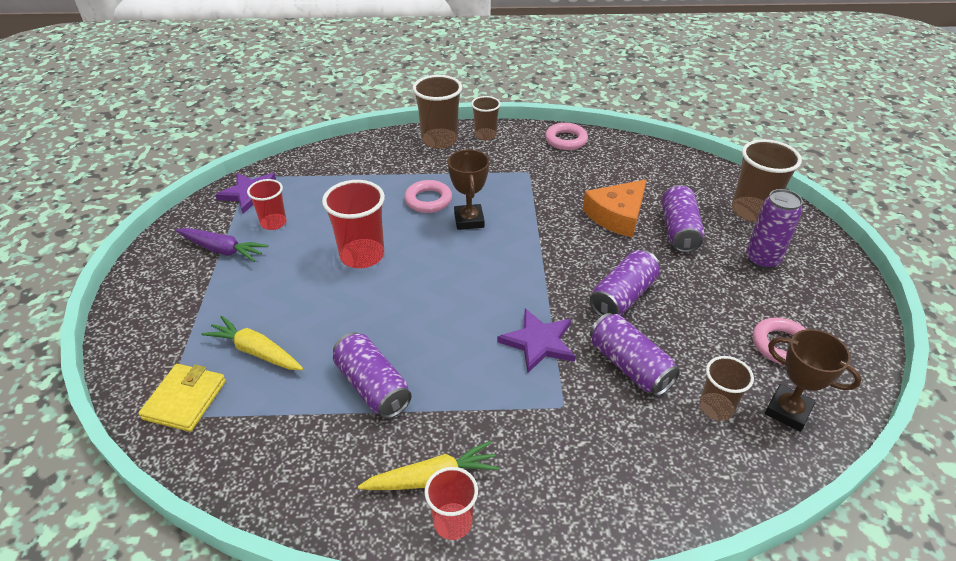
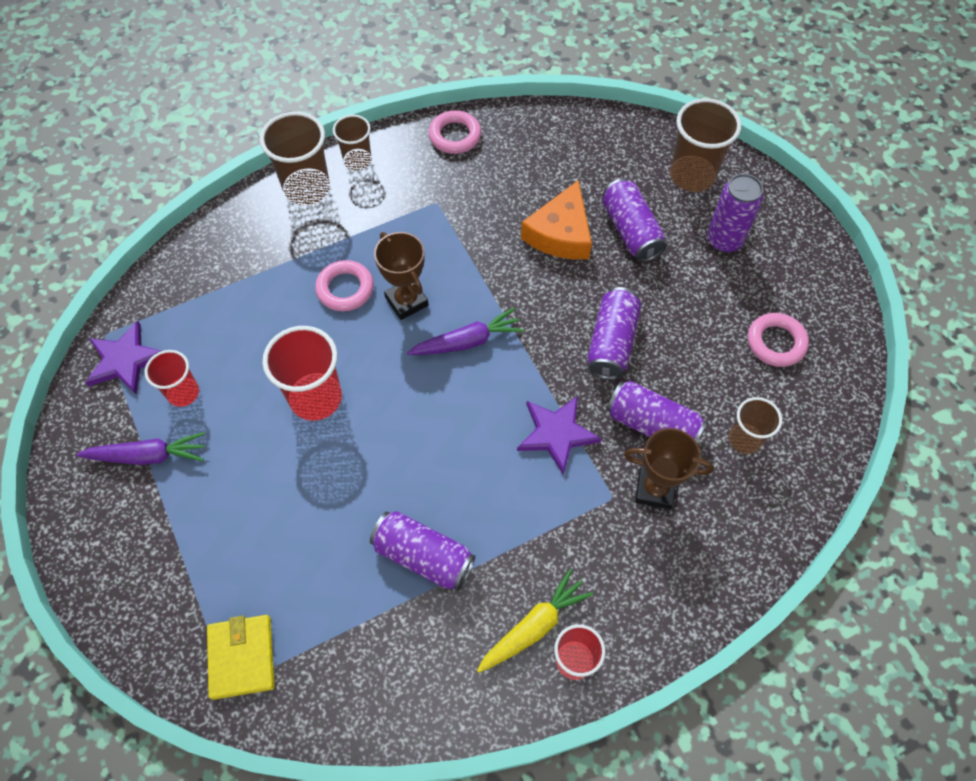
camera: 25 degrees left, 20 degrees up
yellow carrot [202,316,303,370] -> none
brown trophy [765,329,862,432] -> brown trophy moved to [624,428,714,509]
none -> purple carrot [407,308,524,355]

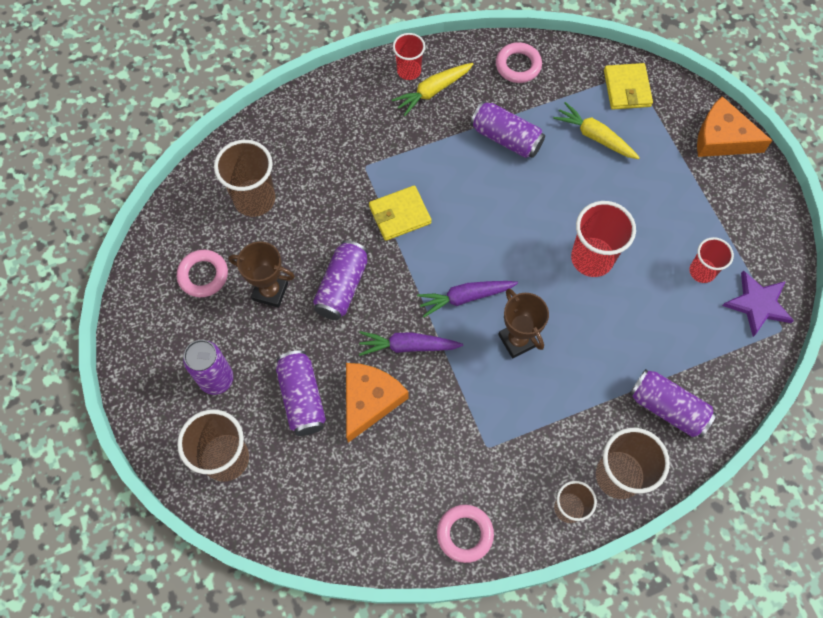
camera: 175 degrees left, 5 degrees up
purple carrot [76,432,205,465] -> purple carrot moved to [359,331,463,356]
pink ring [315,260,374,311] -> pink ring moved to [496,42,542,83]
purple star [517,396,602,475] -> yellow wallet [369,185,432,241]
purple can [606,381,707,442] -> purple can moved to [629,369,716,438]
brown trophy [624,428,714,509] -> brown trophy moved to [228,241,295,308]
brown cup [729,397,782,454] -> brown cup [214,140,275,217], size x1.63
none -> yellow carrot [553,102,640,159]
none -> orange cheese [697,96,772,157]

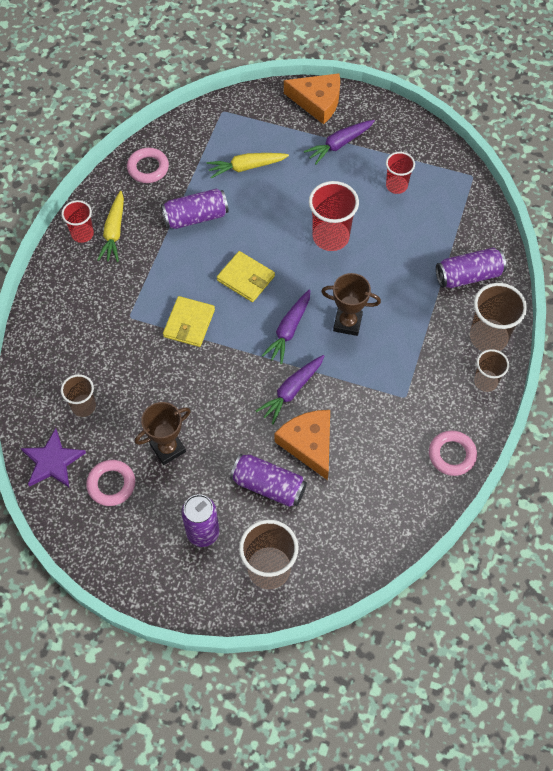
camera: 50 degrees left, 5 degrees down
brown cup [214,140,275,217] -> brown cup [61,374,96,417], size x0.61
purple can [313,240,368,320] -> none
yellow wallet [604,63,653,109] -> yellow wallet moved to [217,251,275,302]
orange cheese [697,96,772,157] -> orange cheese turned 135 degrees counterclockwise [284,73,340,124]
purple star [722,270,794,337] -> purple star moved to [21,428,86,487]
none -> purple carrot [304,120,375,165]

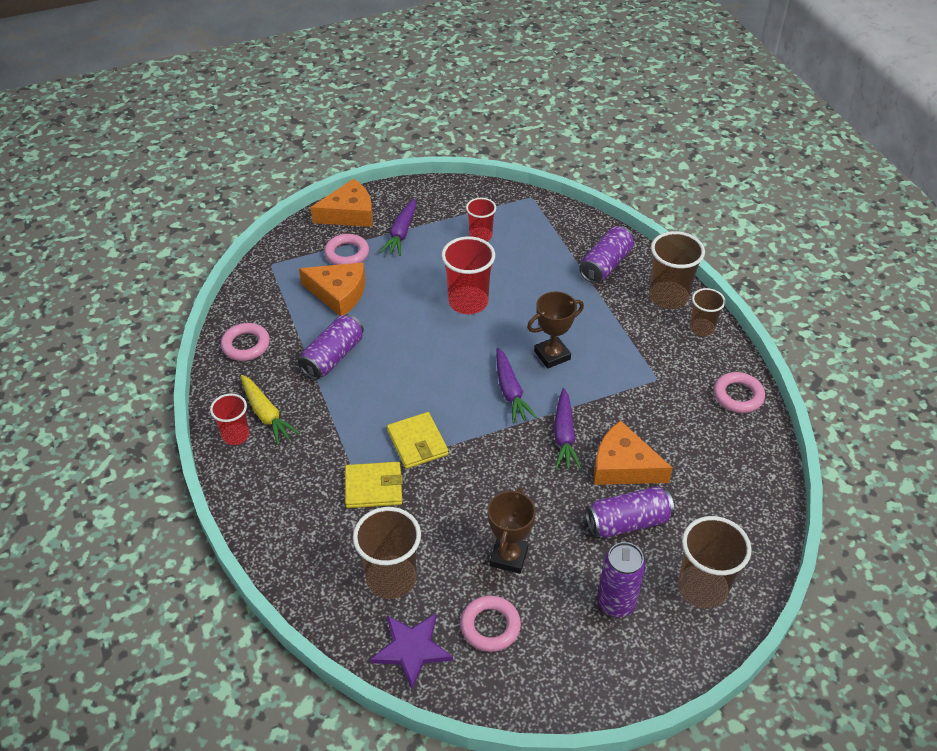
camera: 40 degrees left, 15 degrees down
brown cup [61,374,96,417] -> brown cup [353,507,421,599], size x1.63
yellow carrot [207,153,289,179] -> orange cheese [299,263,365,316]
yellow wallet [217,251,275,302] -> yellow wallet moved to [345,462,403,508]
none -> pink ring [324,234,369,265]

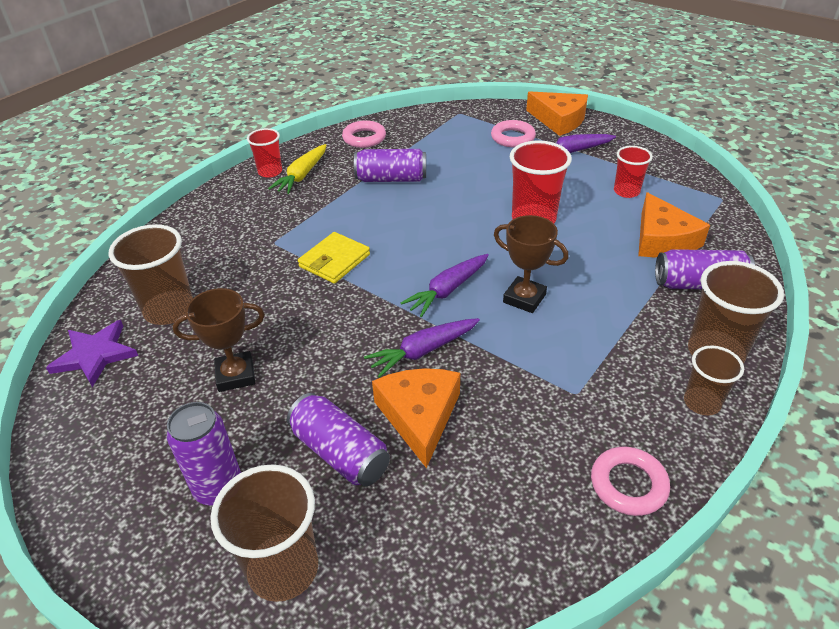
camera: 60 degrees right, 5 degrees down
orange cheese [299,263,365,316] -> orange cheese moved to [638,192,710,257]
yellow wallet [345,462,403,508] -> none
pink ring [460,595,521,652] -> none

